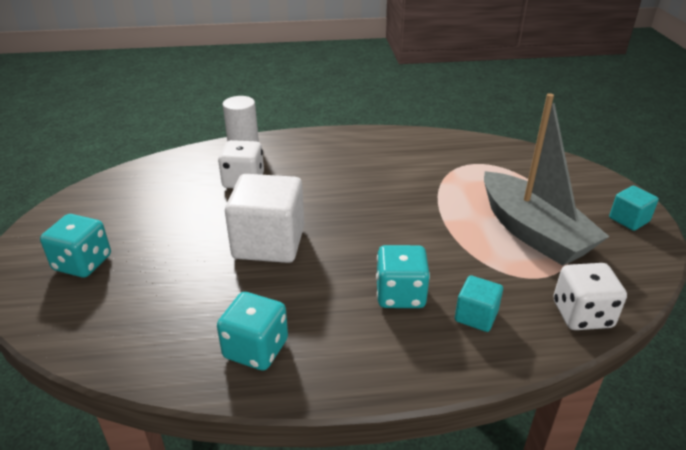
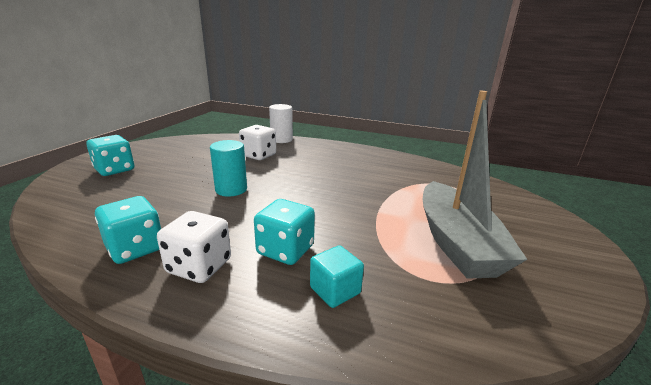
camera: 25 degrees right, 10 degrees down
white cube [225,174,304,263] -> turquoise cylinder [210,140,247,197]
white dice [554,263,627,330] -> white dice moved to [157,211,231,283]
turquoise cube [609,186,659,231] -> none

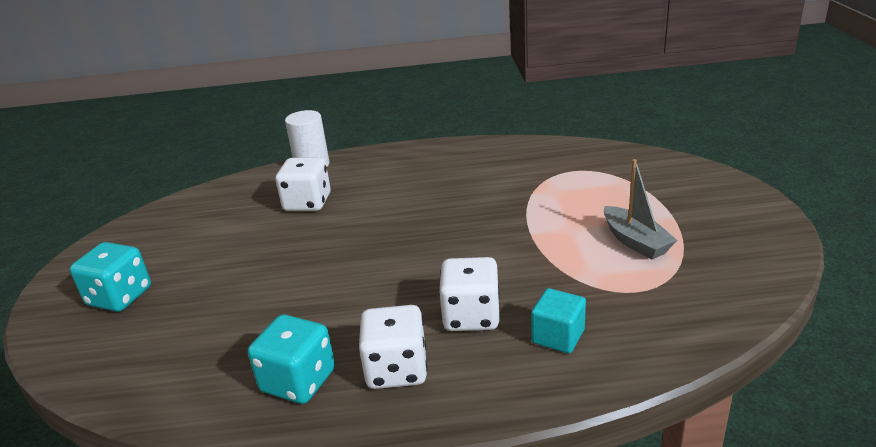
camera: 20 degrees left, 5 degrees up
turquoise cylinder [210,140,247,197] -> none
turquoise dice [254,199,315,265] -> white dice [439,257,500,331]
grey boat [423,91,527,279] -> grey boat [604,159,678,259], size x0.53

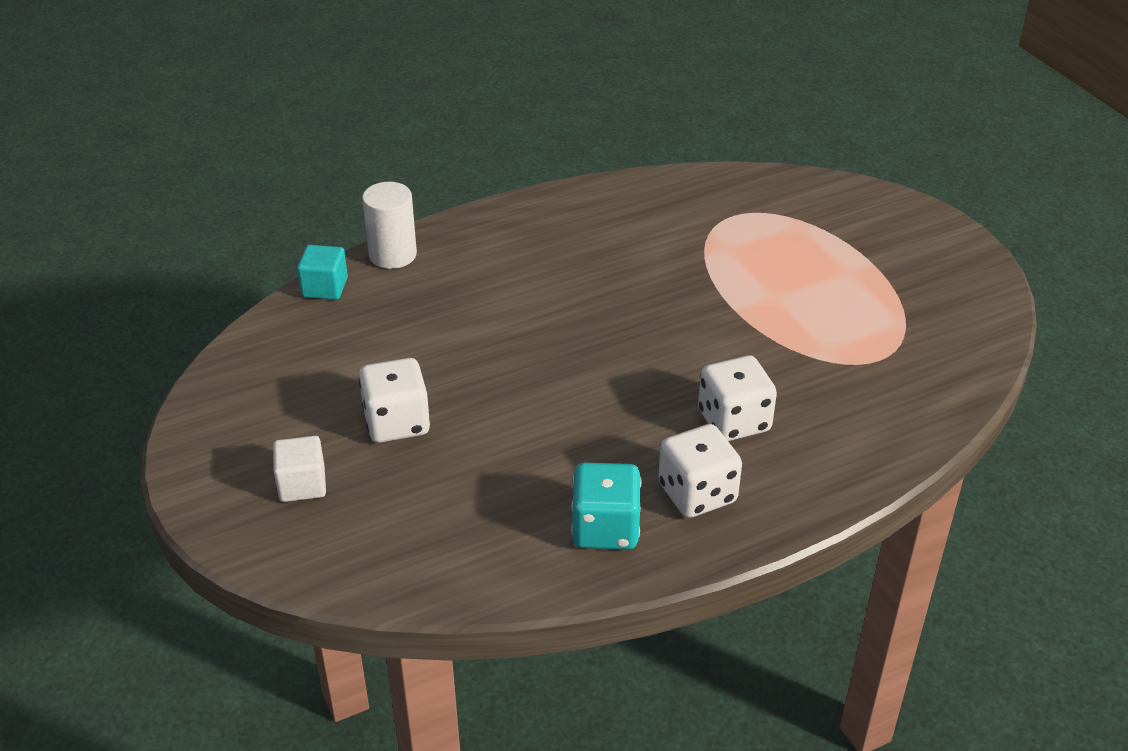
camera: 25 degrees left, 10 degrees up
turquoise dice [70,242,151,312] -> white cube [273,436,326,502]
white dice [275,157,331,211] -> white dice moved to [359,358,430,443]
turquoise cube [531,288,586,353] -> turquoise cube moved to [297,245,348,300]
grey boat [604,159,678,259] -> none

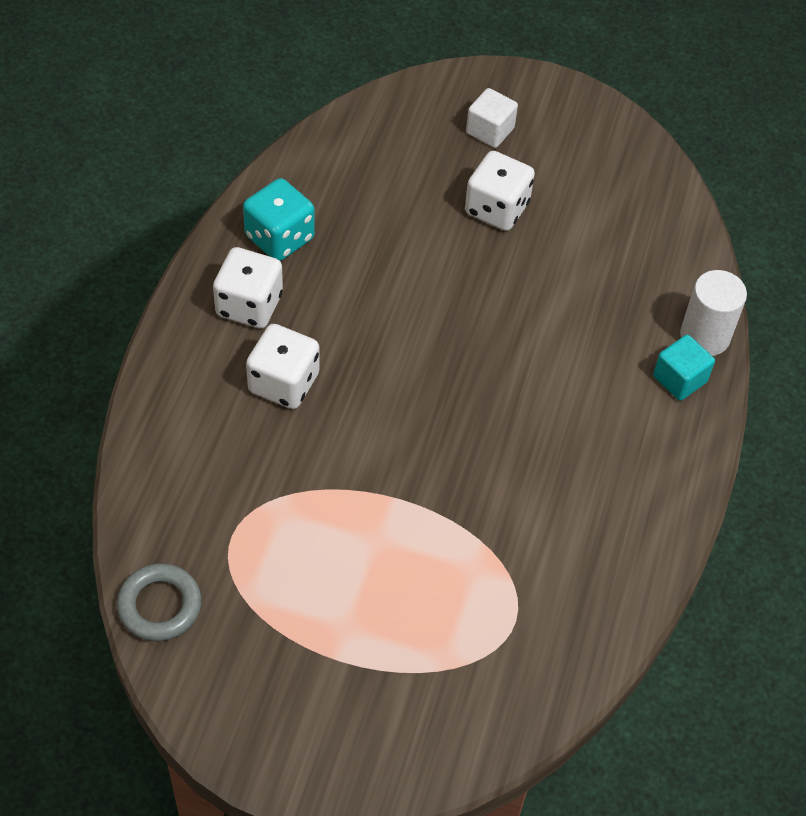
camera: 130 degrees right, 15 degrees up
turquoise cube [297,245,348,300] -> turquoise cube moved to [653,335,715,401]
none -> grey ring [117,563,202,641]

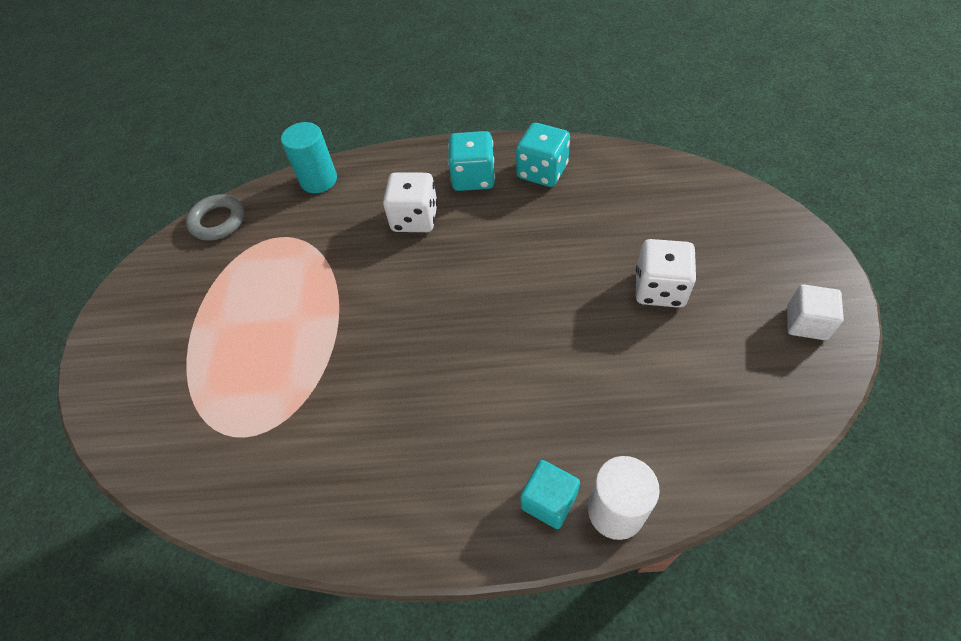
camera: 80 degrees right, 0 degrees up
white dice [213,247,283,329] -> turquoise dice [448,131,495,191]
white cube [466,88,518,148] -> white cube moved to [787,284,844,340]
none -> turquoise cylinder [281,122,337,193]

